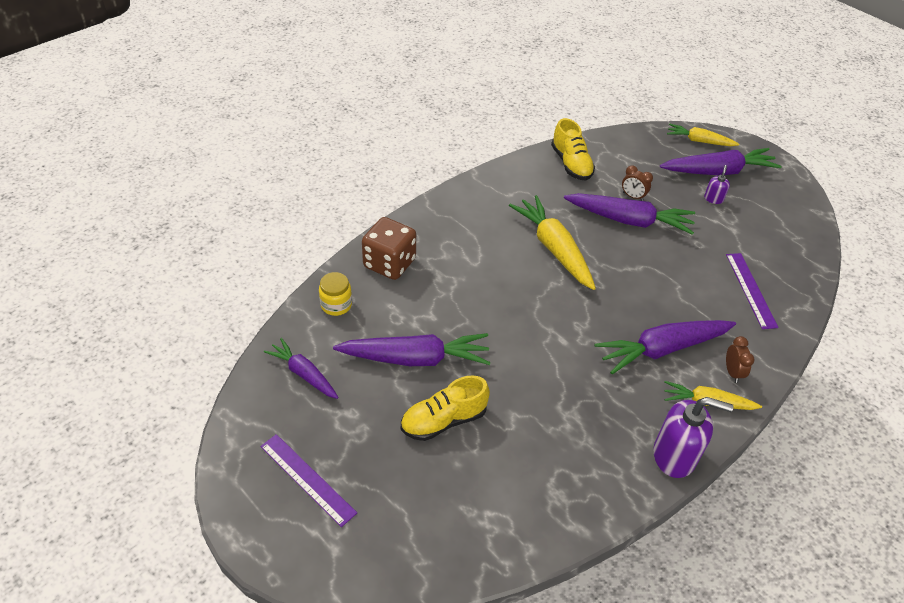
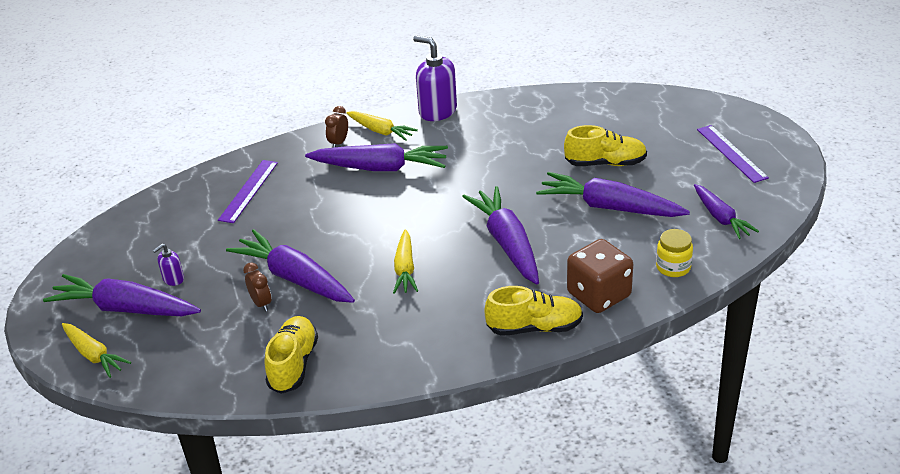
camera: 150 degrees left, 10 degrees down
yellow carrot [509,195,596,290] -> yellow carrot [393,229,418,294], size x0.61
none -> purple carrot [462,186,539,284]
none -> yellow shoe [484,286,583,336]

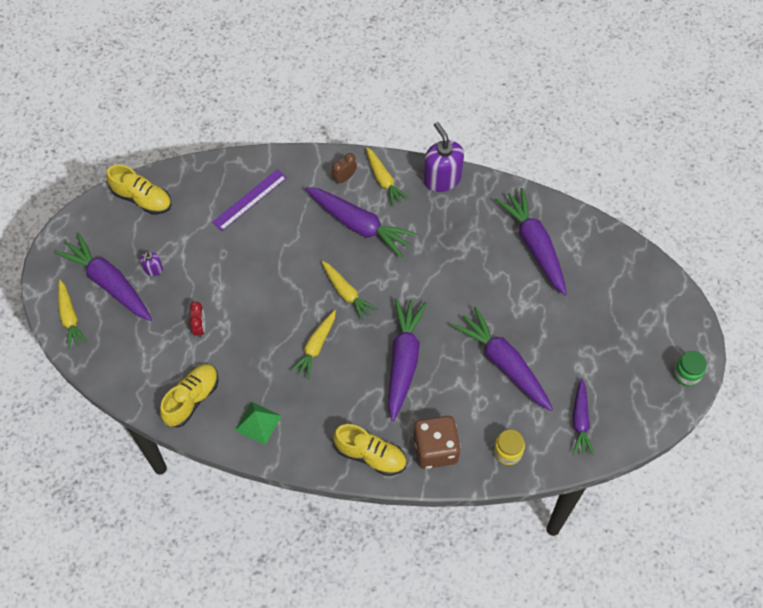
camera: 25 degrees right, 25 degrees up
purple soap dispenser [153,244,184,286] -> purple soap dispenser turned 60 degrees counterclockwise [140,252,163,276]
purple carrot [226,229,355,303] -> purple carrot moved to [495,188,567,295]
brown clock [243,262,271,311] -> red clock [190,302,205,338]
yellow shoe [564,125,647,166] -> yellow shoe moved to [106,164,172,214]
purple ruler [697,125,769,183] -> none
none -> green pyramid [235,402,282,445]
none -> yellow carrot [322,261,377,321]
none -> green jar [673,351,707,386]

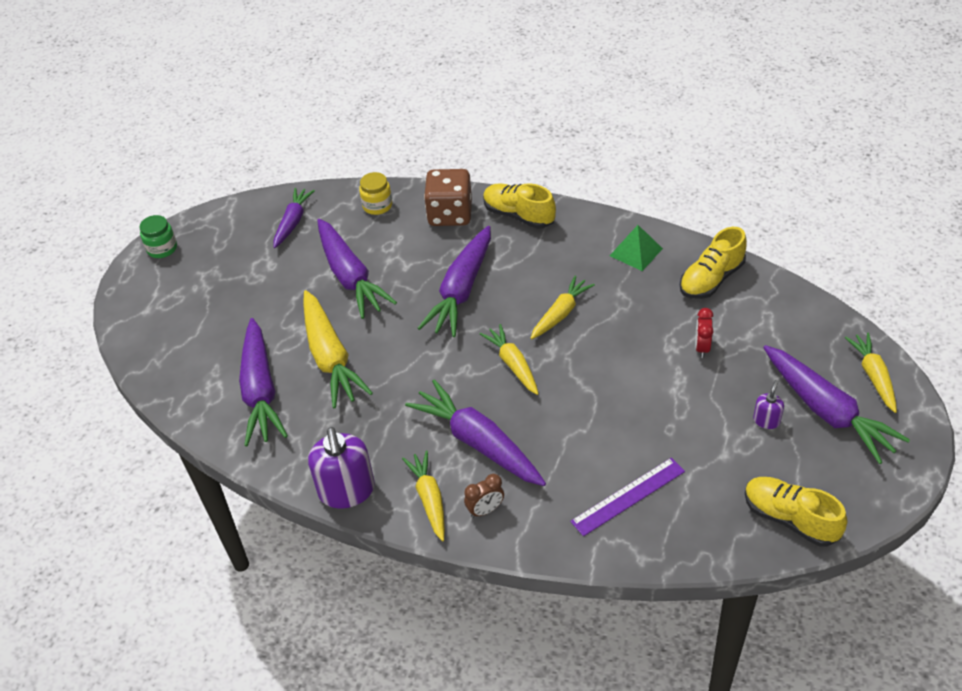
camera: 165 degrees left, 15 degrees down
none -> yellow carrot [303,290,373,408]

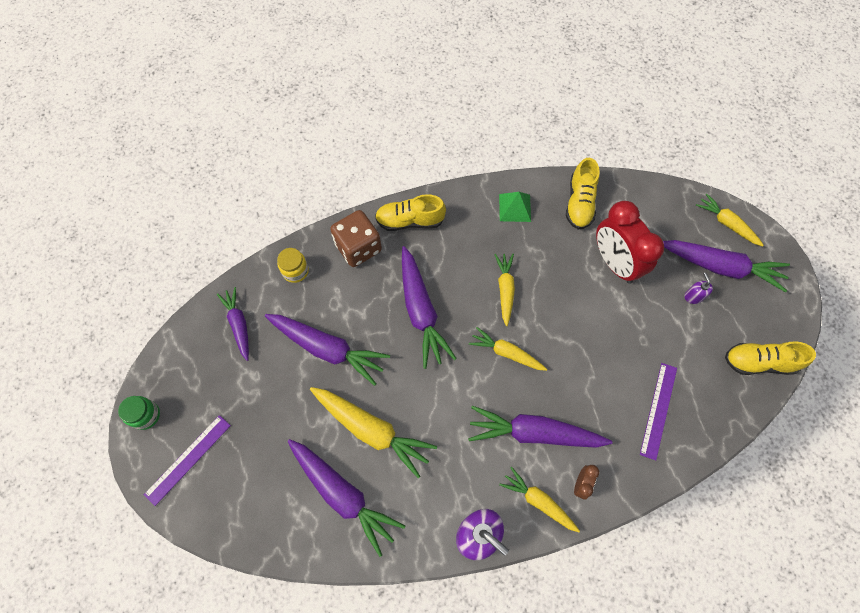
camera: 40 degrees left, 20 degrees up
red clock [695,308,714,358] -> red clock [596,201,664,284], size x2.33
none -> purple ruler [144,415,231,506]

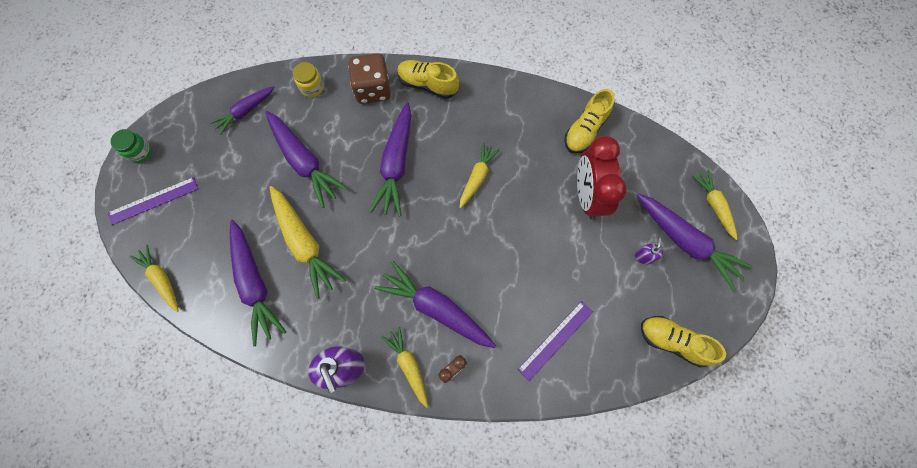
camera: 25 degrees right, 5 degrees up
purple carrot [217,287,249,361] -> purple carrot turned 135 degrees counterclockwise [210,86,274,135]
yellow carrot [469,327,547,371] -> yellow carrot moved to [130,244,179,312]
green pyramid [499,192,531,222] -> none

